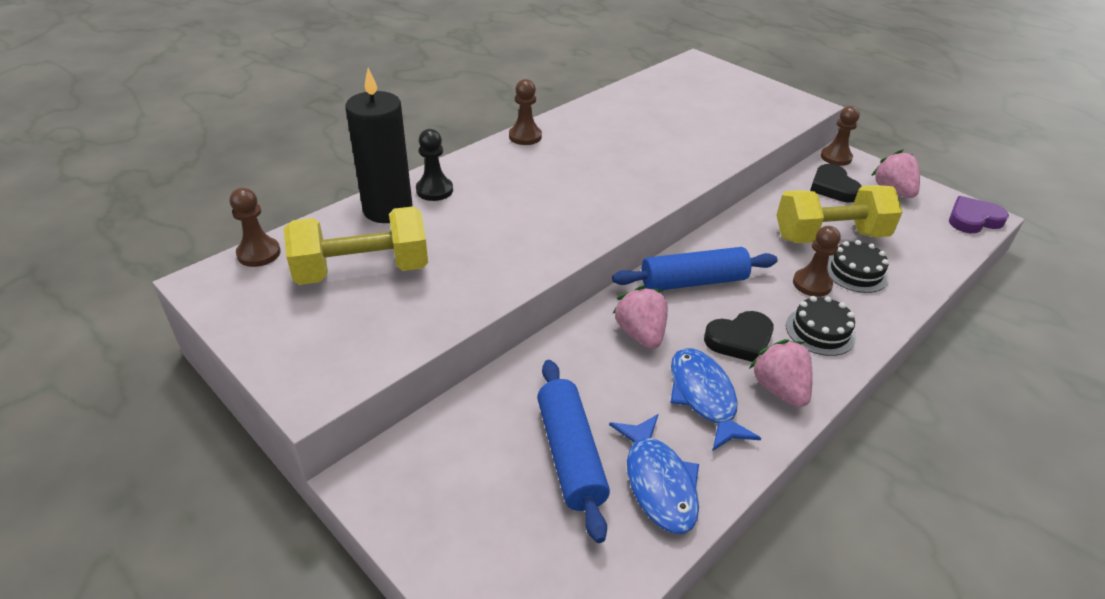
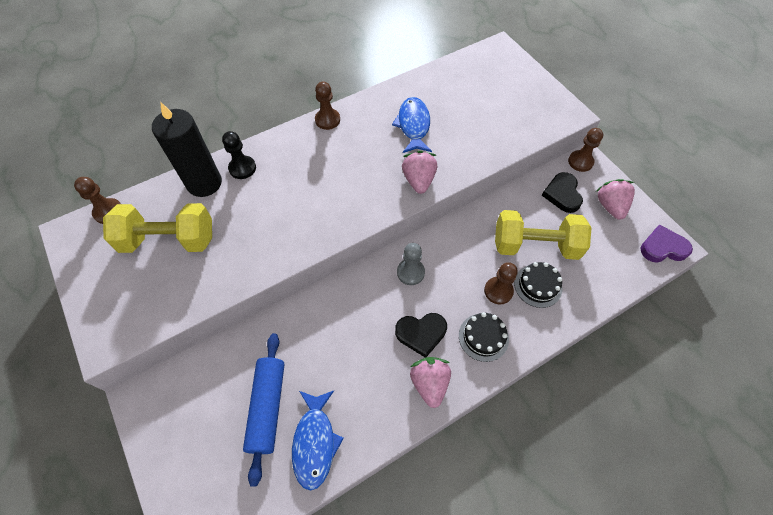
camera: 15 degrees right, 20 degrees up
blue rolling pin [612,247,778,290] -> grey pawn [397,243,425,285]
pink strawberry [612,286,668,349] -> pink strawberry moved to [402,150,437,194]
blue fish [670,348,761,451] -> blue fish moved to [392,97,432,153]

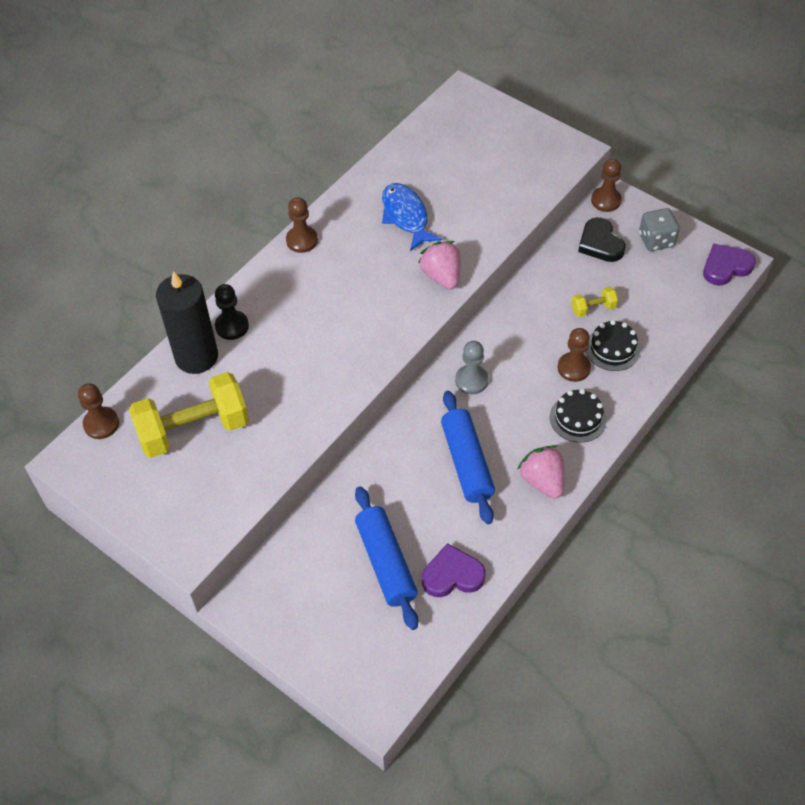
camera: 20 degrees left, 5 degrees down
blue fish [292,391,344,491] -> purple heart [422,543,485,597]
black heart [395,313,447,358] -> none
yellow dumbbell [495,210,592,260] -> yellow dumbbell [571,287,618,317], size x0.44
pink strawberry [595,179,635,220] -> grey dice [639,208,680,251]
none -> blue rolling pin [441,391,495,524]

